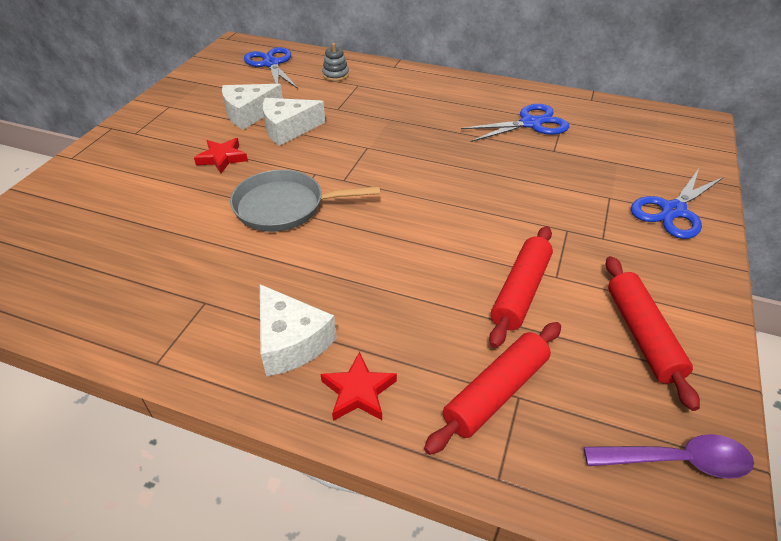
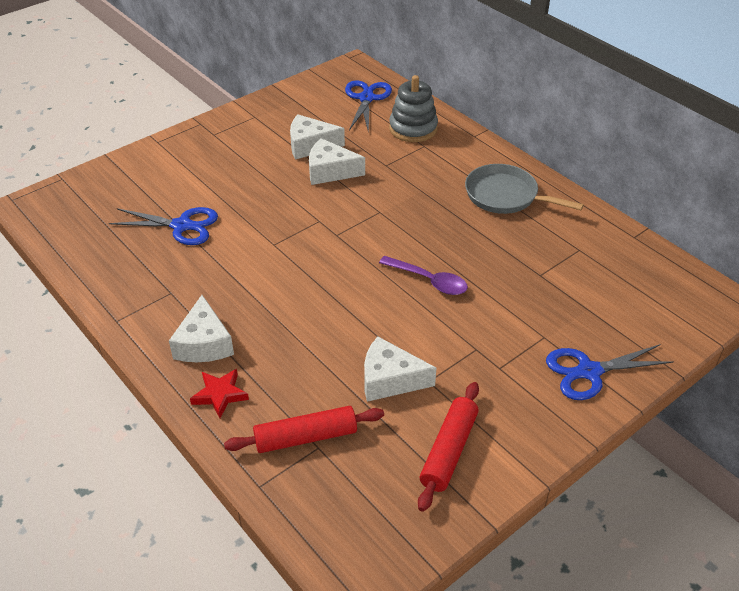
camera: 30 degrees right, 0 degrees up
red star [194,138,248,173] -> none
grey pan [230,170,380,232] -> grey pan moved to [465,164,584,214]
grey stacking toy [322,43,349,81] -> grey stacking toy [389,75,438,142], size x1.84
blue scissors [461,104,569,142] -> blue scissors moved to [109,207,218,245]
red rolling pin [489,226,553,348] -> white cheese [364,336,437,402]
purple spoon [584,434,754,479] -> purple spoon moved to [379,256,468,295]

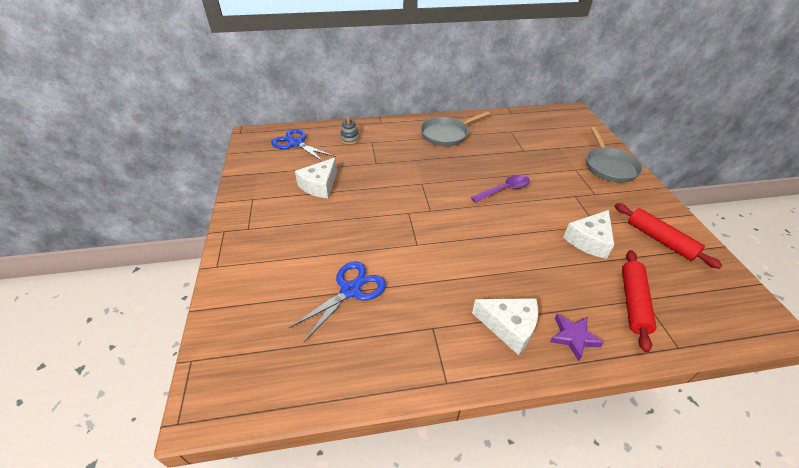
camera: 60 degrees left, 0 degrees up
red star [190,369,249,418] -> purple star [550,314,604,361]
white cheese [309,138,365,185] -> none
grey stacking toy [389,75,438,142] -> grey stacking toy [340,117,360,144], size x0.54
blue scissors [546,344,674,400] -> grey pan [586,127,643,183]

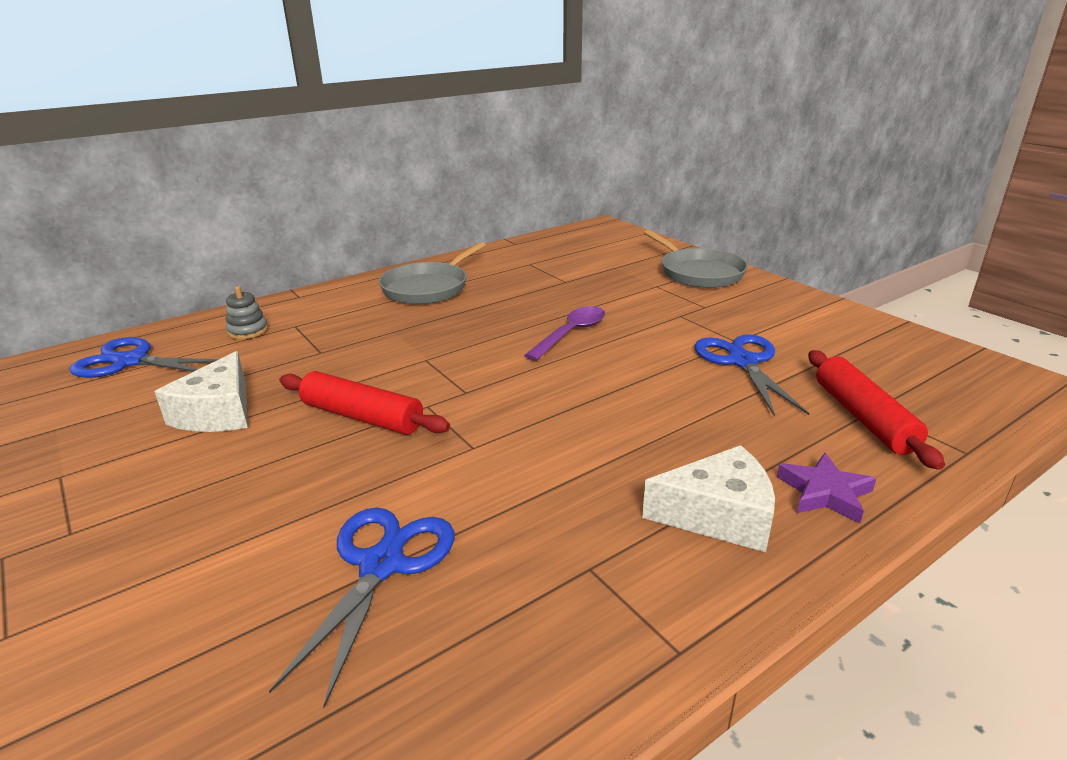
camera: 25 degrees left, 15 degrees down
white cheese [563,210,614,259] -> blue scissors [695,334,809,417]
red rolling pin [615,203,723,269] -> red rolling pin moved to [279,371,450,435]

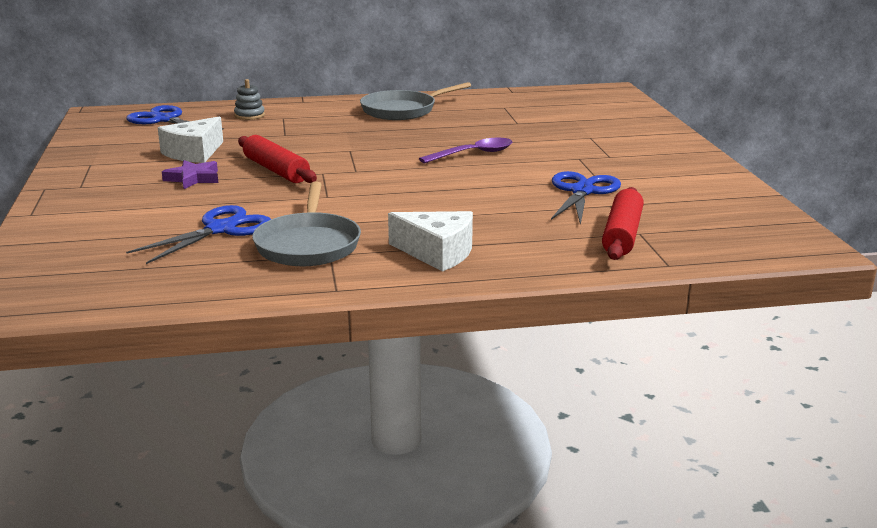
camera: 25 degrees right, 5 degrees down
grey pan [644,230,748,288] -> grey pan moved to [252,182,361,266]
purple star [777,453,876,523] -> purple star moved to [162,160,218,189]

